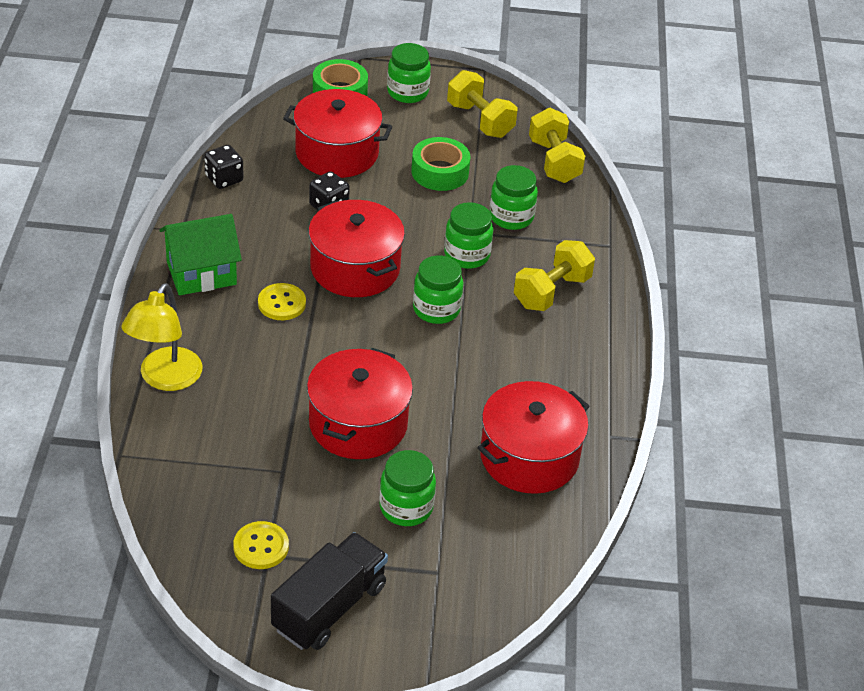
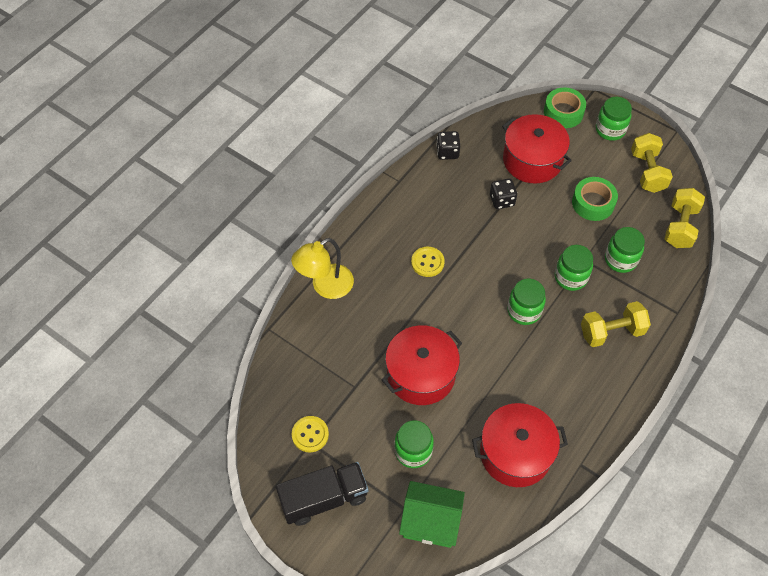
camera: 35 degrees right, 15 degrees up
green house [159,214,242,295] -> green house moved to [399,481,465,548]
red pot [308,200,405,297] -> none

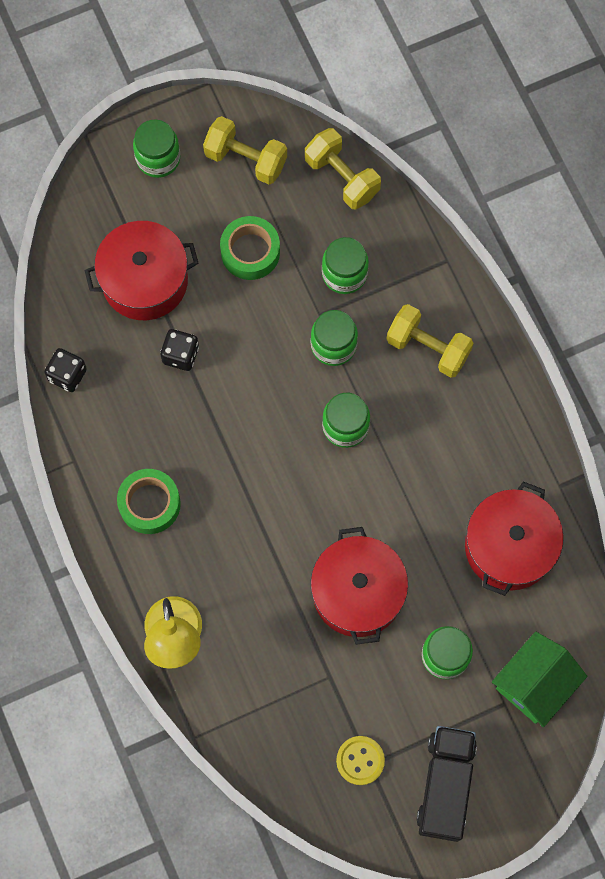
camera: 60 degrees left, 15 degrees up
yellow button [411,247,445,277] -> none
green tape [544,87,586,128] -> green tape moved to [117,469,181,534]
yellow dumbbell [581,301,651,347] -> yellow dumbbell turned 75 degrees counterclockwise [386,304,474,378]

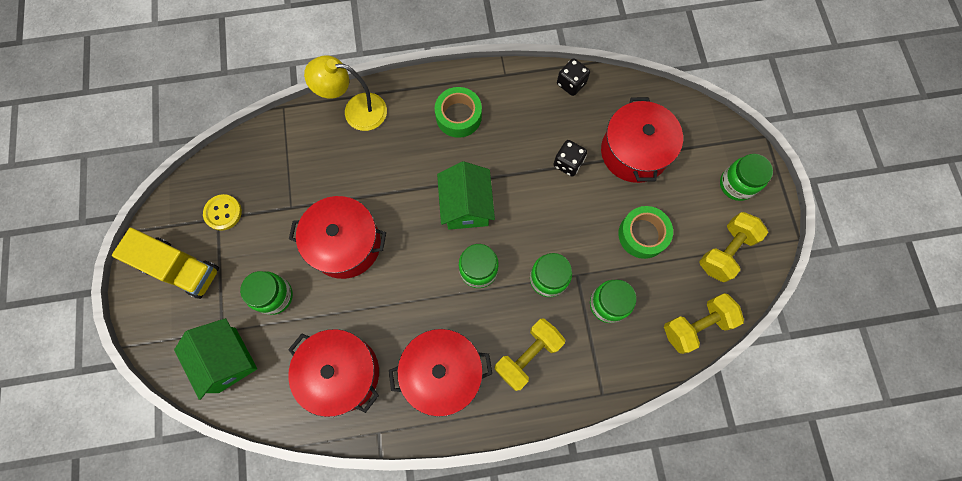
camera: 105 degrees right, 0 degrees up
black truck [416,726,477,842] -> yellow truck [112,228,219,299]
none -> red pot [389,329,492,417]
none -> green house [437,161,495,230]

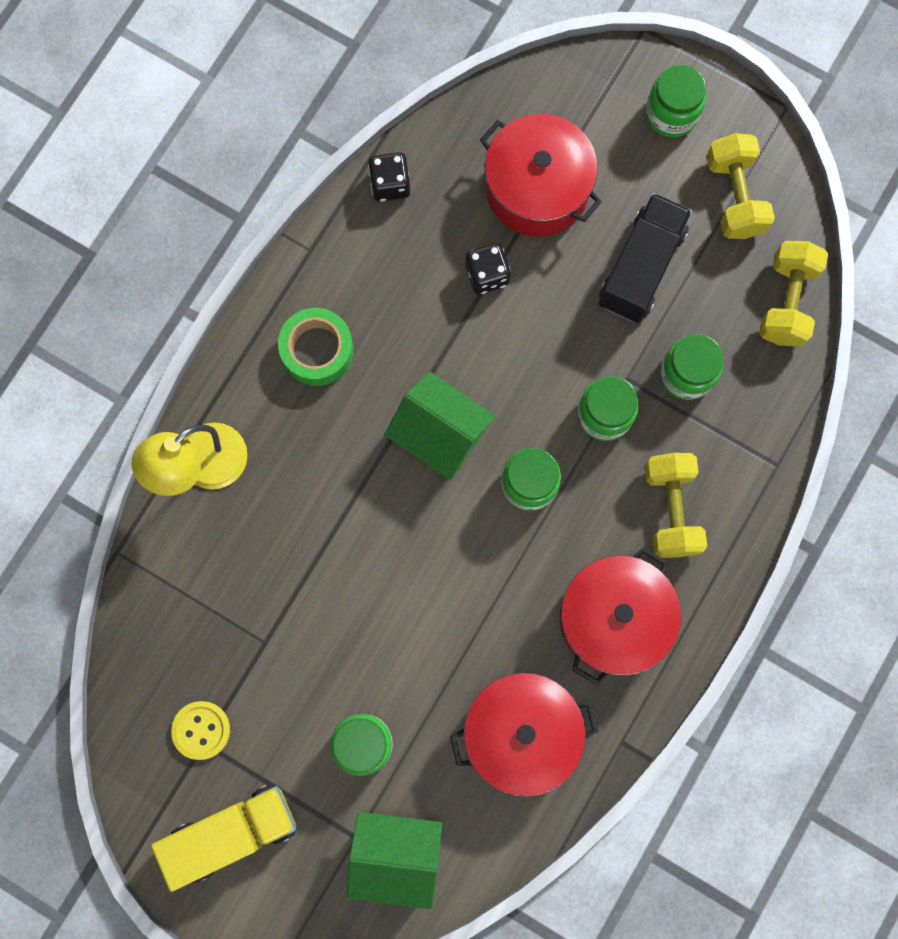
camera: 50 degrees left, 5 degrees up
red pot [289,196,386,279] -> none
green tape [618,206,673,259] -> black truck [599,193,692,323]

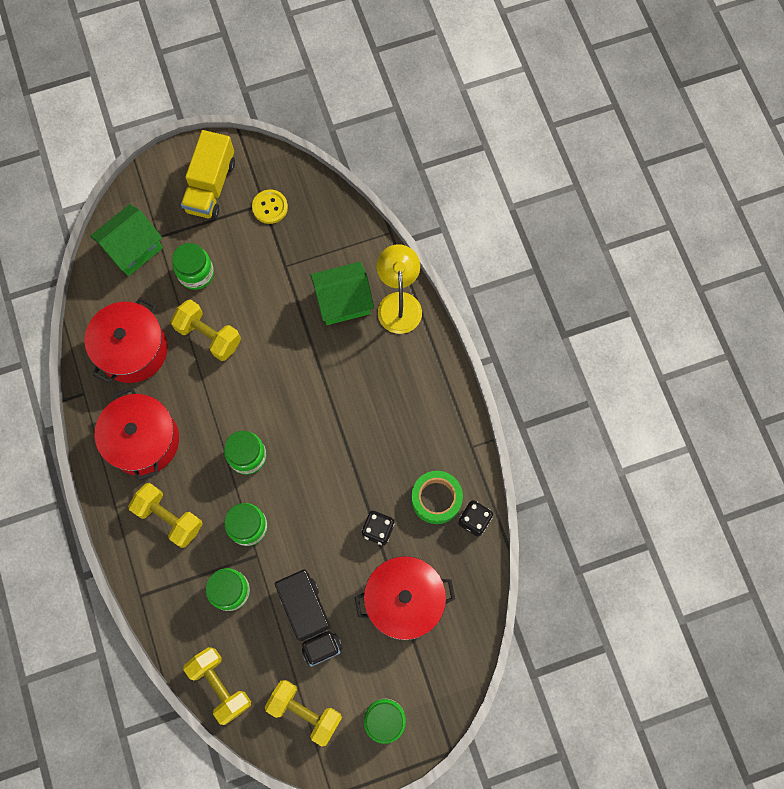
camera: 130 degrees right, 5 degrees down
green tape [278,308,354,386] -> green tape moved to [411,471,463,524]
green house [384,372,496,480] -> green house moved to [310,262,374,325]
none -> yellow dumbbell [171,299,241,361]

